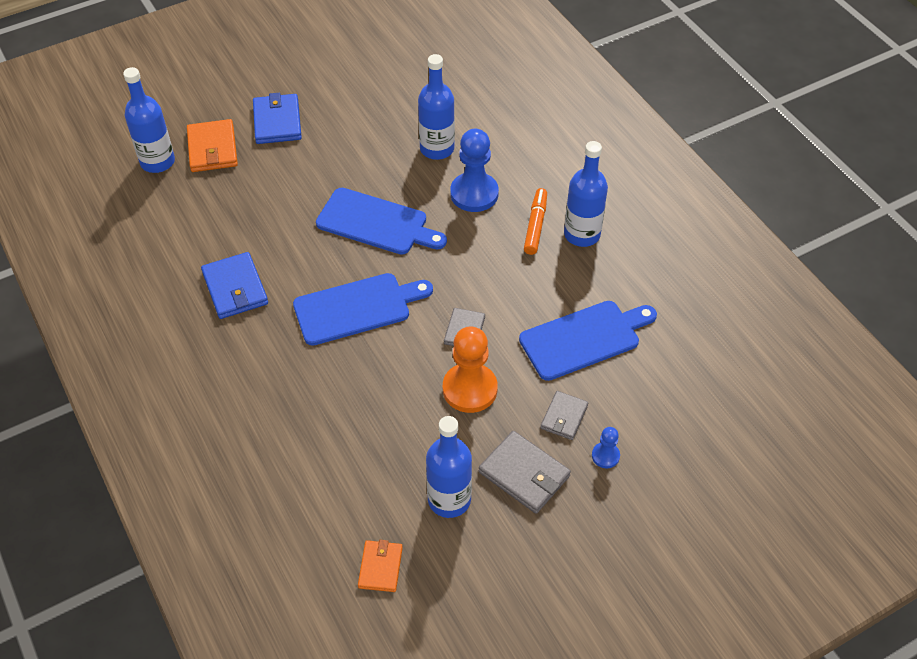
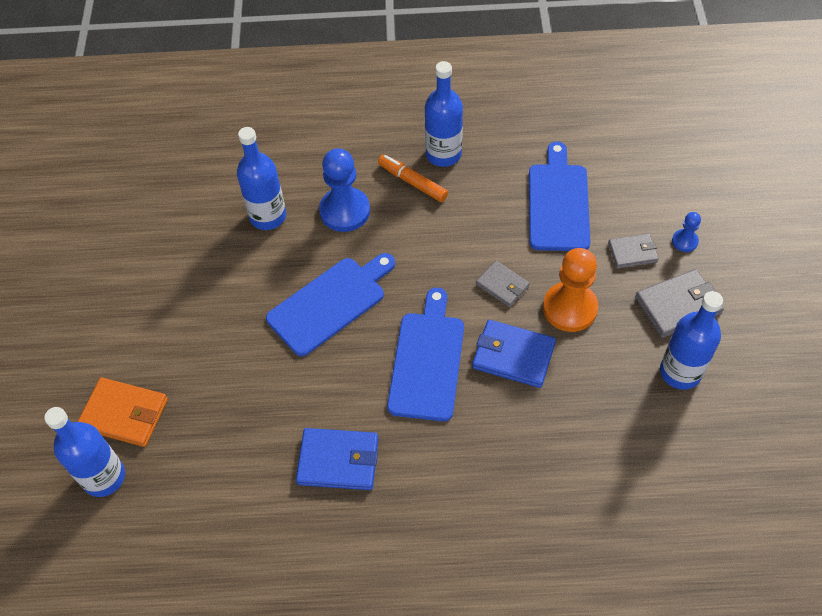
camera: 60 degrees left, 5 degrees up
blue wallet [253,93,302,144] -> blue wallet moved to [472,320,556,388]
orange wallet [358,540,403,592] -> none
grey wallet [540,391,588,440] -> grey wallet turned 60 degrees counterclockwise [608,233,659,269]

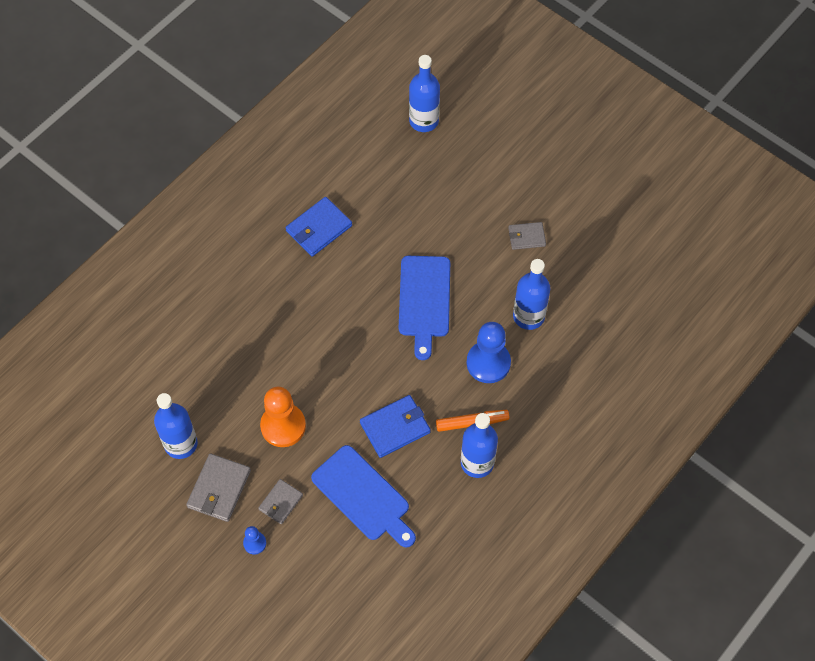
camera: 130 degrees right, 5 degrees up
orange wallet [78,377,168,447] -> none
blue cutting board [387,288,464,422] -> none
blue wallet [472,320,556,388] -> blue wallet moved to [360,395,431,458]
grey wallet [476,261,530,307] -> grey wallet moved to [508,222,546,250]

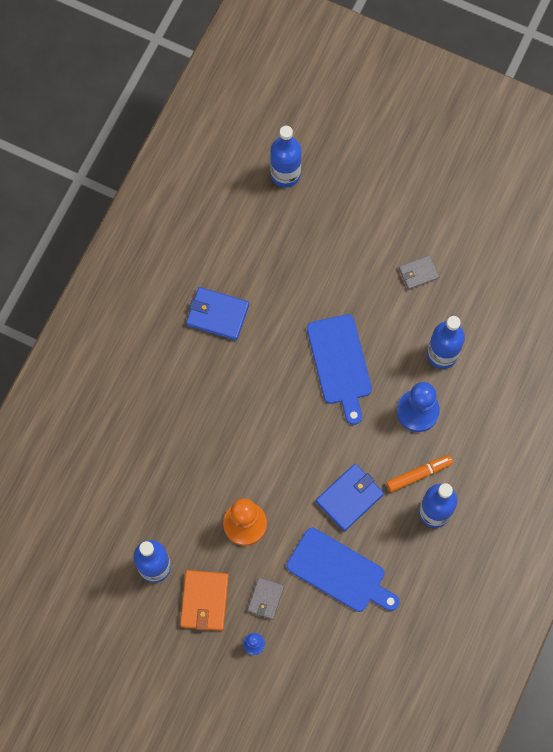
camera: 15 degrees left, 10 degrees up
grey wallet [186,453,251,522] -> orange wallet [180,570,229,631]
blue wallet [285,197,352,257] -> blue wallet turned 75 degrees clockwise [186,287,249,340]

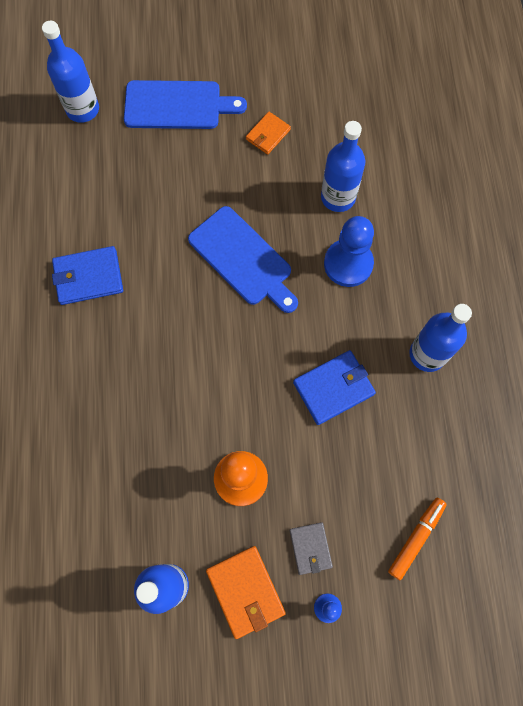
camera: 30 degrees left, 0 degrees up
blue cutting board [287,528,400,612] -> blue cutting board moved to [124,80,247,129]
blue wallet [316,464,384,531] -> blue wallet turned 45 degrees clockwise [293,350,376,425]
orange marker [386,455,453,492] -> orange marker moved to [388,498,447,581]
grey wallet [399,255,439,290] -> orange wallet [246,112,291,155]

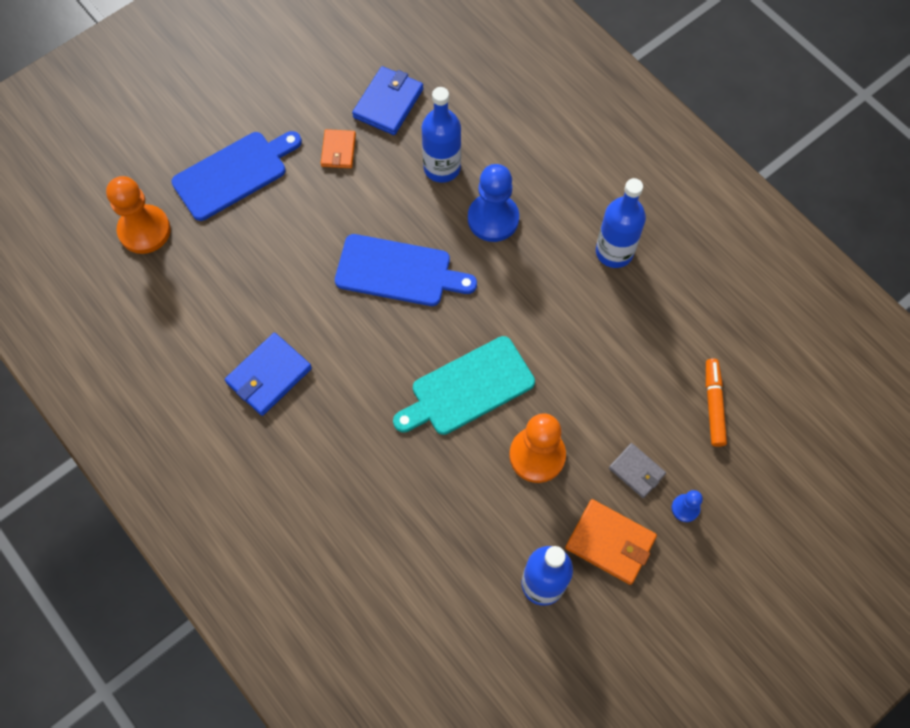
camera: 35 degrees left, 5 degrees down
blue bottle [42,21,99,123] -> orange pawn [106,176,171,254]
blue wallet [293,350,376,425] -> blue wallet moved to [352,66,423,135]
none -> turquoise cutting board [393,336,535,435]

